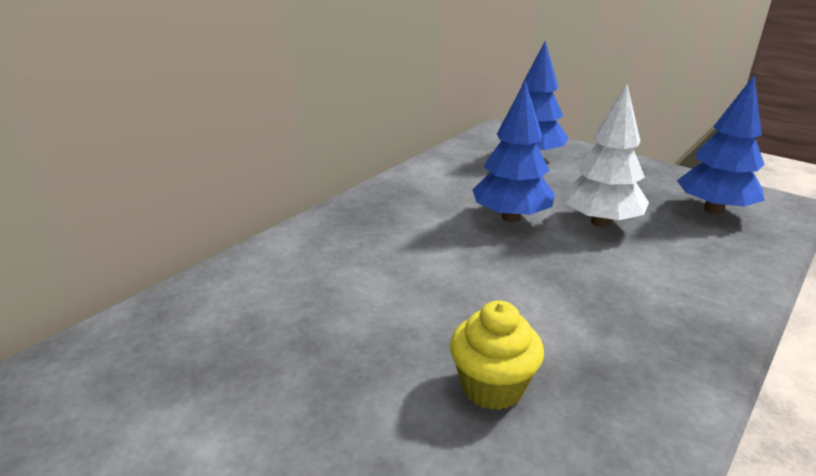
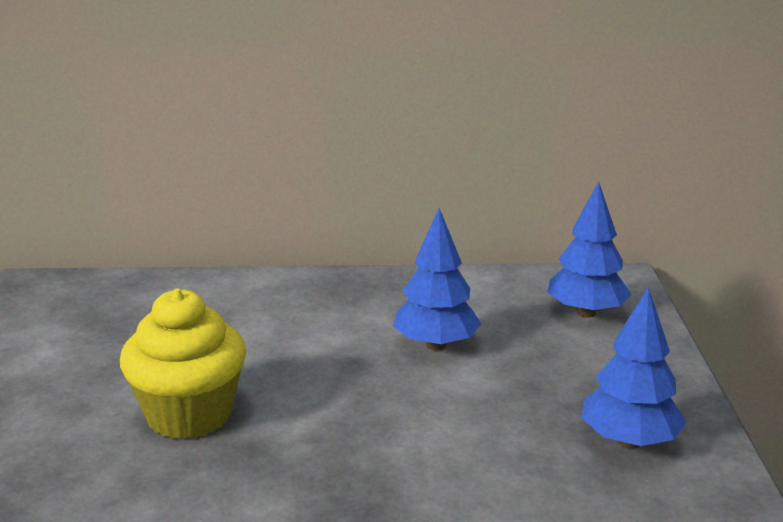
camera: 50 degrees right, 5 degrees down
yellow cupcake [450,300,544,410] -> yellow cupcake [120,288,246,439], size x1.69
white tree [563,84,649,227] -> none

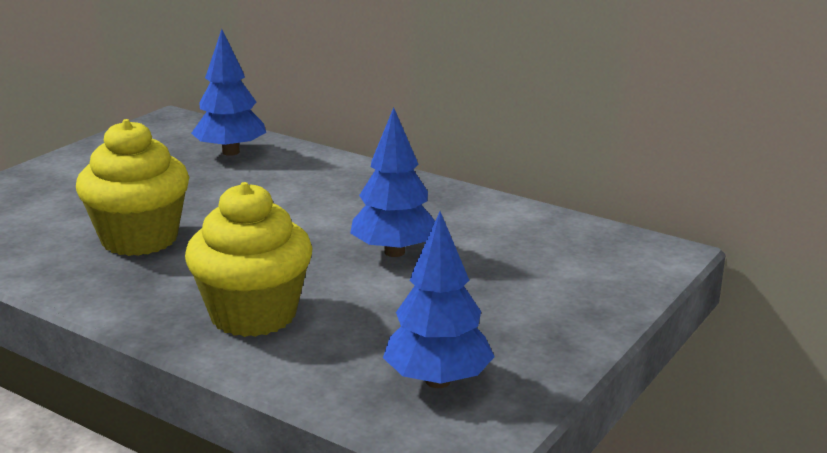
camera: 35 degrees right, 0 degrees up
blue tree [547,182,632,318] -> blue tree moved to [191,29,266,156]
none -> yellow cupcake [185,182,313,337]

